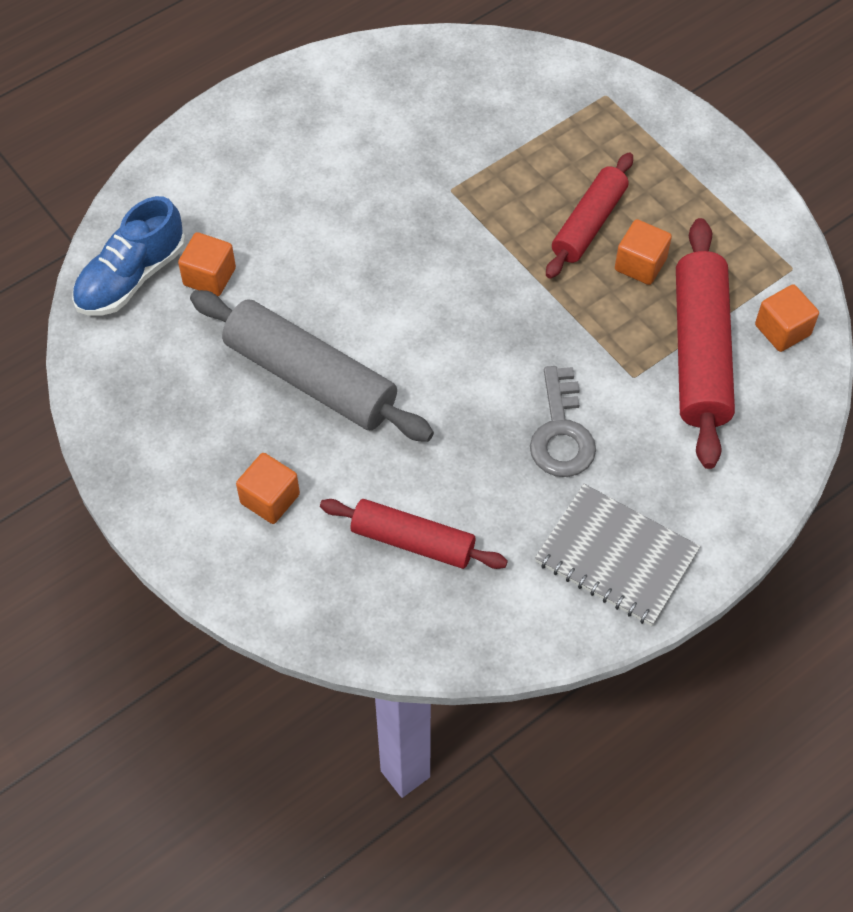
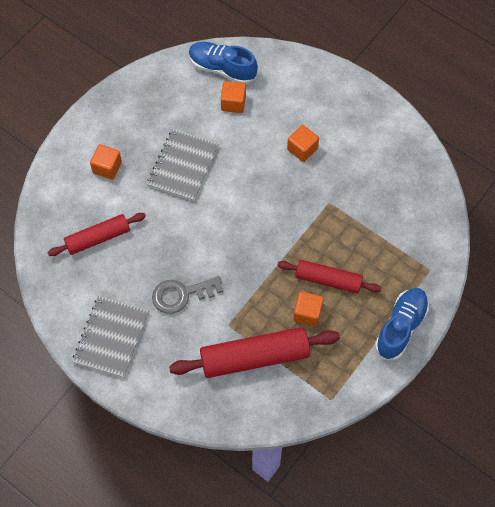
camera: 75 degrees right, 5 degrees up
grey rolling pin [190,290,434,442] -> grey notebook [147,129,219,201]
red rolling pin [320,499,508,569] -> red rolling pin turned 60 degrees clockwise [47,213,146,256]
orange cube [755,284,819,352] -> orange cube moved to [287,125,319,162]
none -> blue shoe [375,288,429,360]

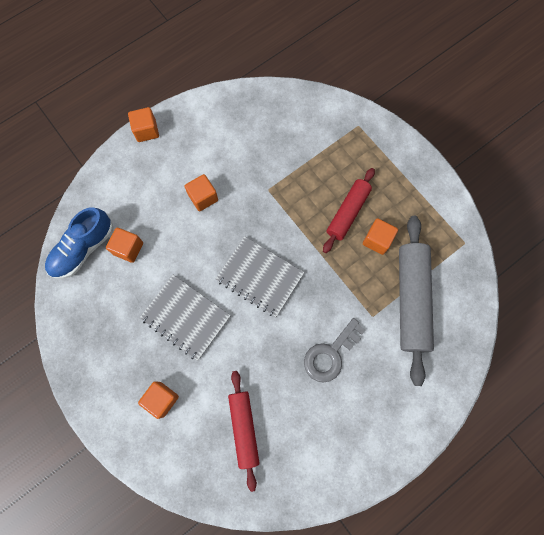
camera: 75 degrees left, 10 degrees up
grey notebook [72,296,149,378] -> grey notebook moved to [216,236,304,317]
grey key [152,276,223,314] -> grey key turned 45 degrees clockwise [304,318,365,383]
red rolling pin [169,327,340,378] -> grey rolling pin [399,216,434,386]
blue shoe [375,288,429,360] -> none
none -> orange cube [128,107,159,142]

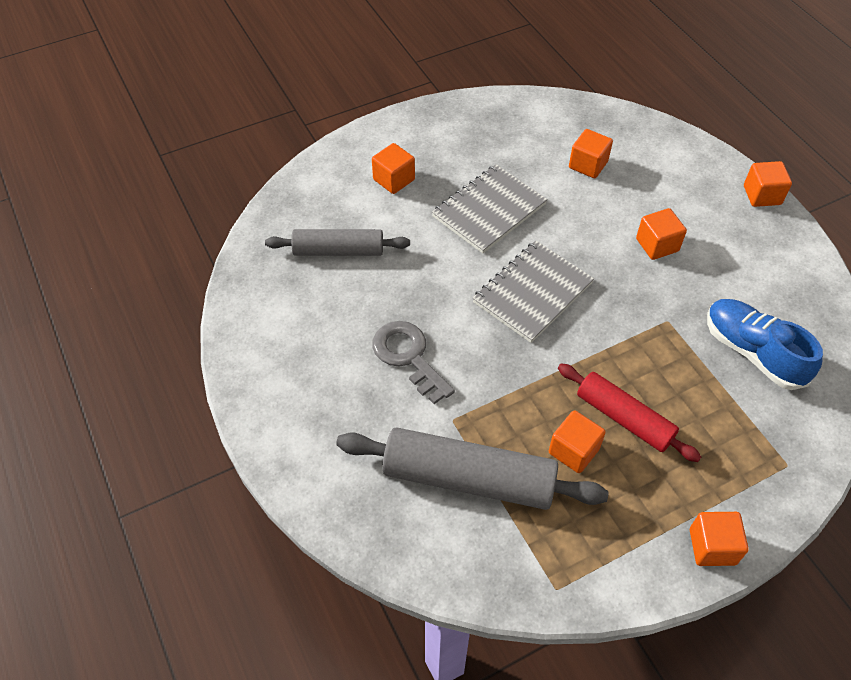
camera: 100 degrees right, 20 degrees down
blue shoe [45,208,113,279] -> blue shoe moved to [707,299,823,390]
red rolling pin [228,371,259,492] -> grey rolling pin [265,229,410,256]
none -> orange cube [690,512,749,566]

